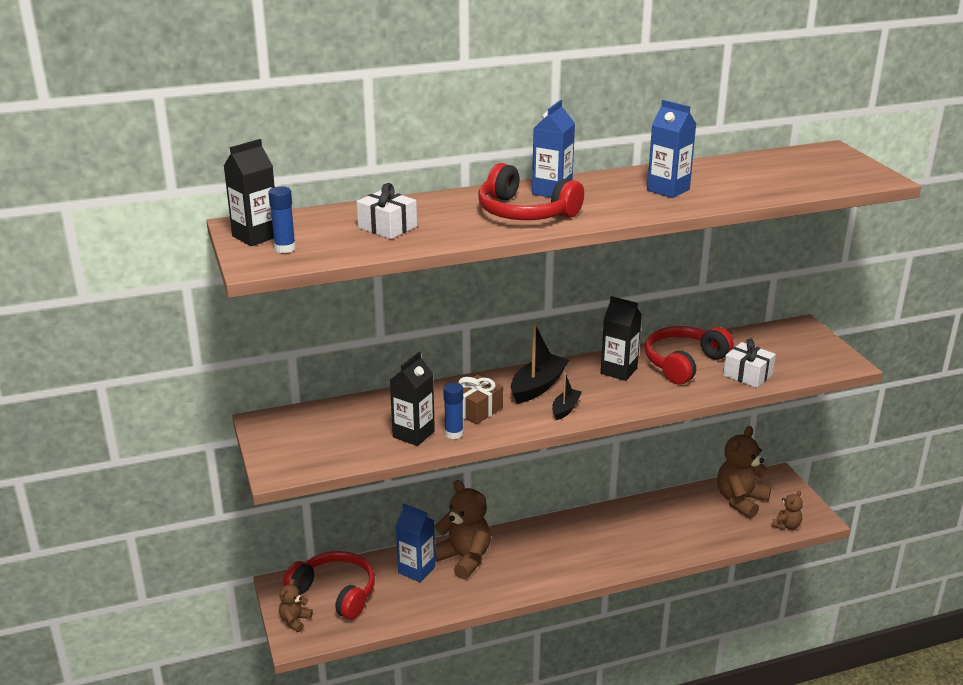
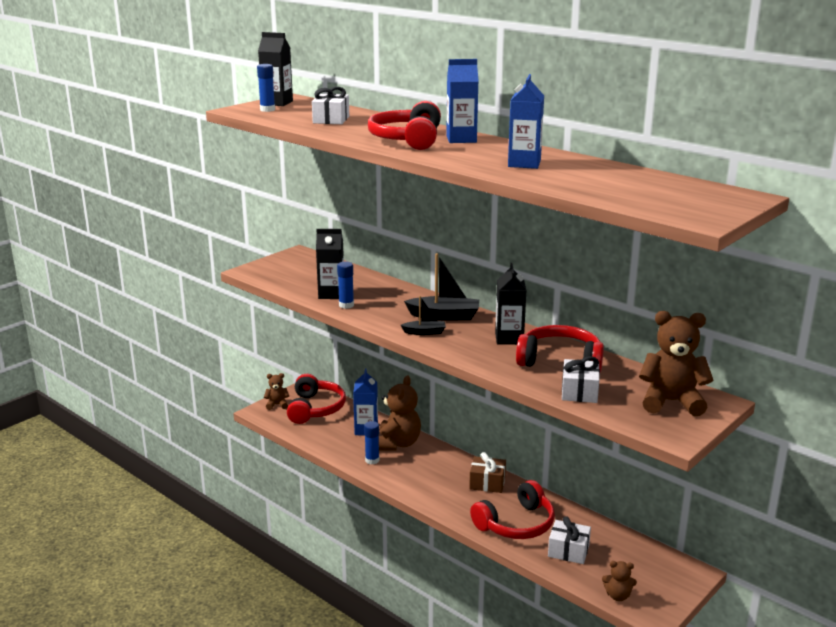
camera: 60 degrees right, 5 degrees down
brown gift [458,375,503,424] -> brown gift moved to [469,452,506,493]
brown teddy bear [717,426,772,518] -> brown teddy bear moved to [639,311,713,416]
none -> blue glue stick [364,421,379,465]
none -> red headphones [470,480,555,539]
none -> white gift [548,516,591,564]

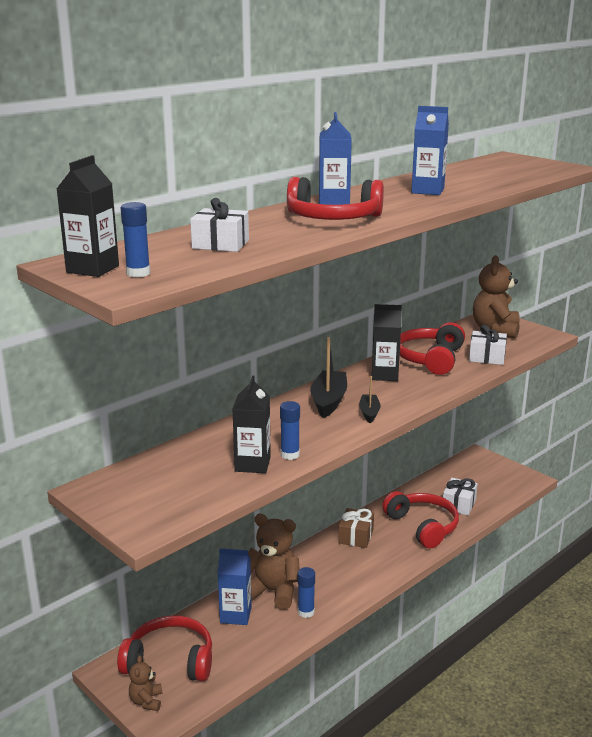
camera: 85 degrees left, 0 degrees up
brown teddy bear [602,561,637,601] -> none

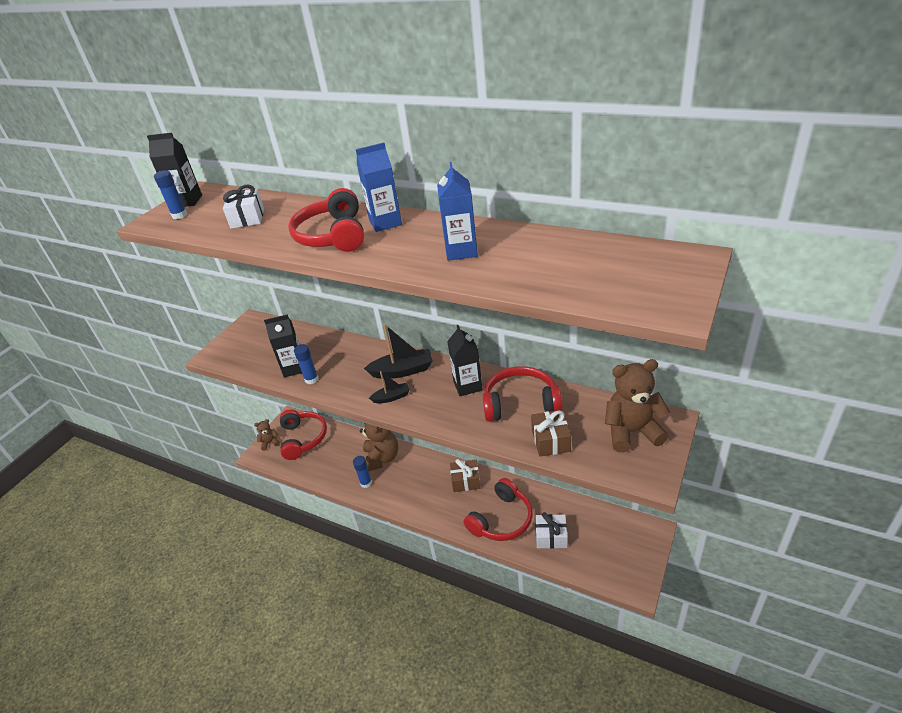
camera: 75 degrees right, 15 degrees up
blue carton [218,548,252,625] -> none
white gift [469,325,507,365] -> brown gift [531,410,571,457]

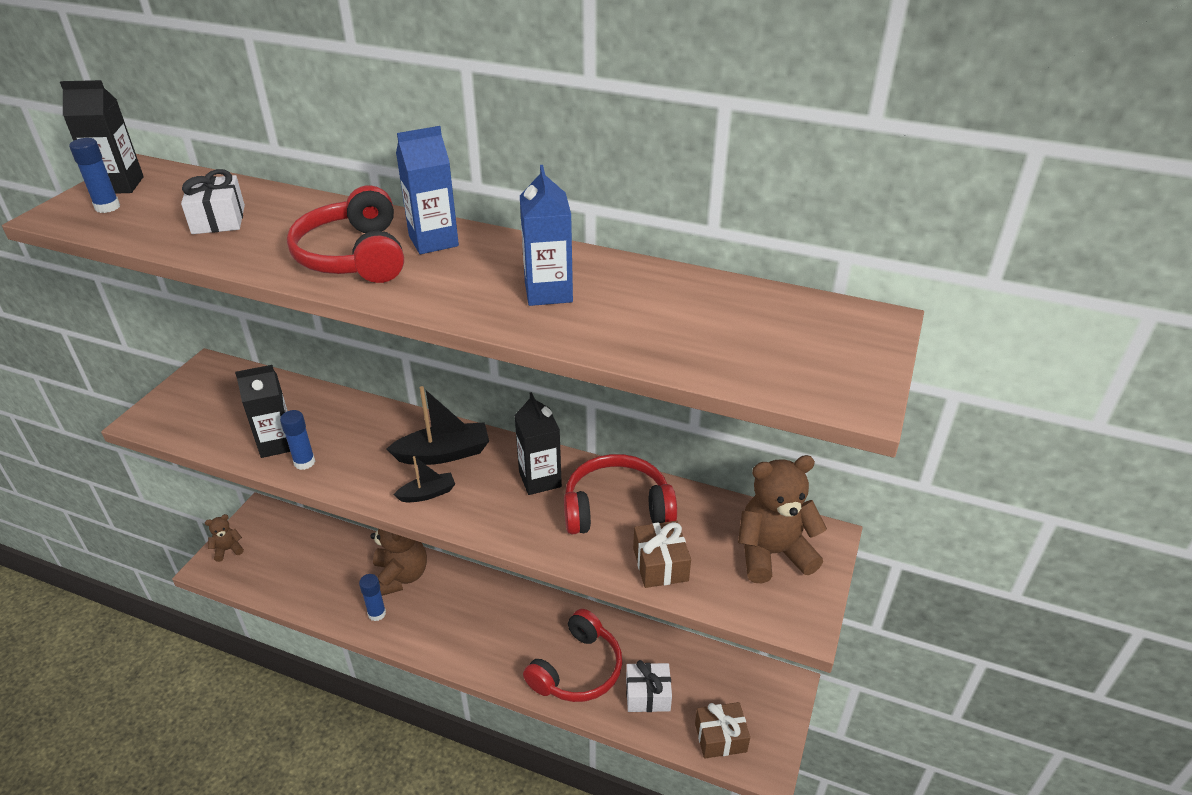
camera: 10 degrees left, 0 degrees up
red headphones [280,409,327,460] -> none
brown gift [450,459,480,492] -> brown gift moved to [695,702,750,758]

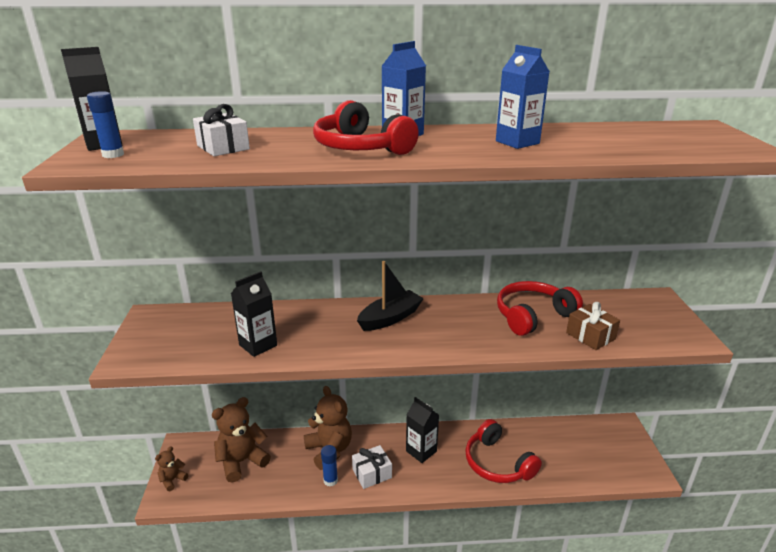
camera: 25 degrees left, 10 degrees down
blue glue stick [280,410,315,470] -> none
black boat [394,456,455,502] -> none
black carton [514,392,562,495] -> black carton moved to [406,397,439,463]
red headphones [523,609,622,702] -> red headphones turned 135 degrees clockwise [465,419,542,483]
white gift [626,660,672,712] -> white gift moved to [352,445,392,489]
brown gift [695,702,750,758] -> none
brown teddy bear [738,455,827,583] -> brown teddy bear moved to [212,397,271,483]

